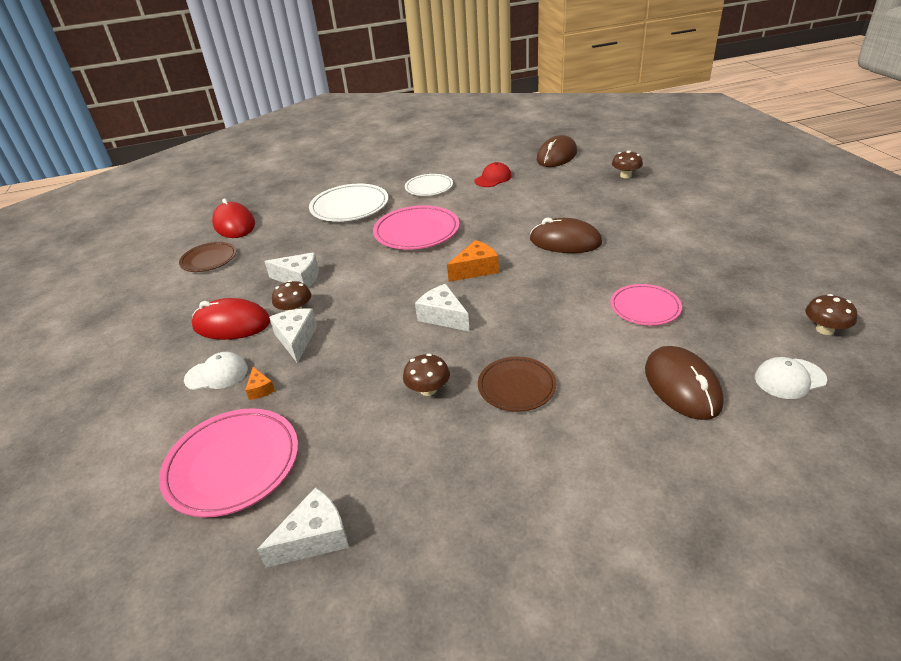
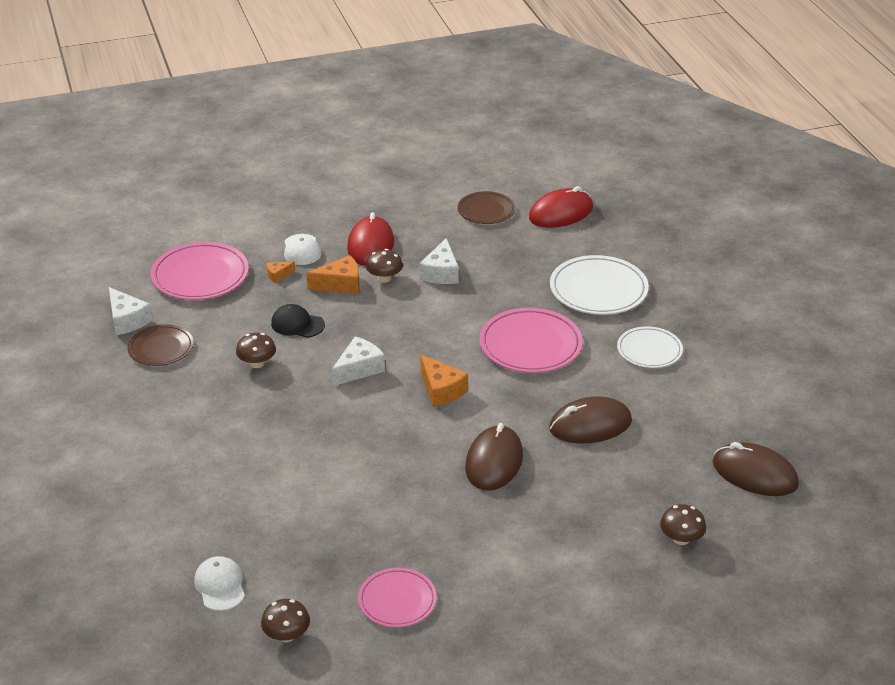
camera: 85 degrees right, 0 degrees up
white cheese [269,309,317,363] -> orange cheese [306,255,360,294]
red cap [474,162,512,187] -> none
brown plate [478,357,556,412] -> brown plate moved to [127,324,193,366]
pink plate [610,284,682,326] -> pink plate moved to [358,568,437,627]
brown mouse [645,346,724,420] -> brown mouse moved to [549,396,632,444]
none -> black cap [271,304,325,338]

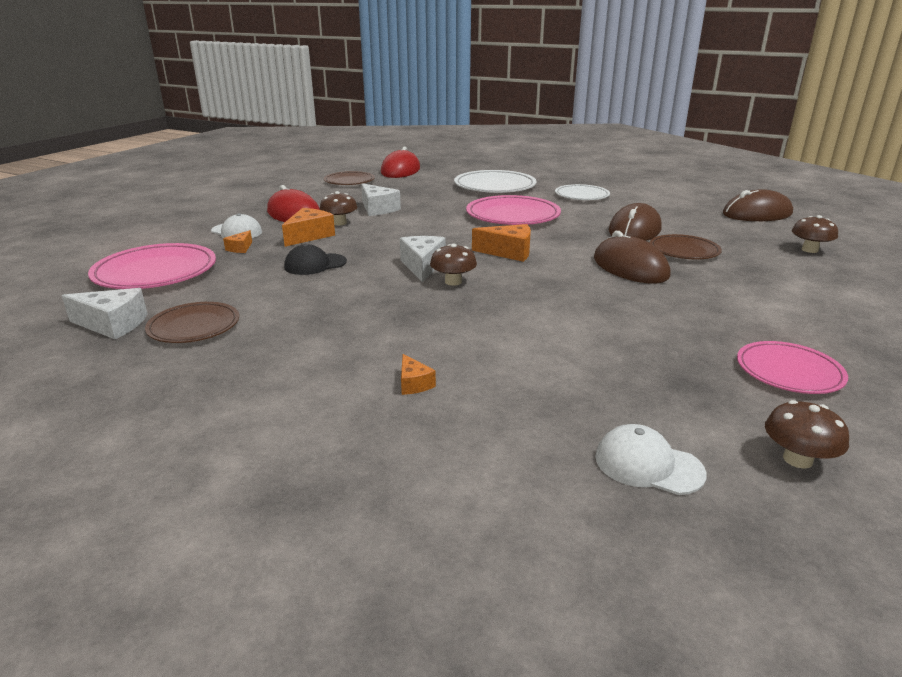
camera: 45 degrees left, 10 degrees down
brown mushroom [236,333,276,368] -> brown mushroom moved to [430,244,477,286]
none -> orange cheese [401,354,436,395]
none -> brown plate [650,234,722,259]

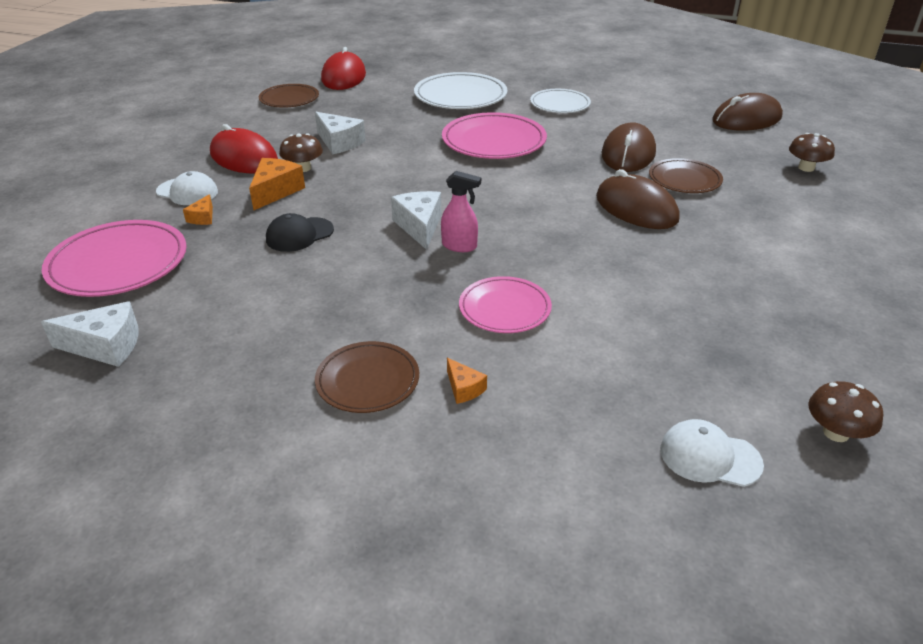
camera: 10 degrees left, 10 degrees up
brown plate [145,302,239,343] -> brown plate moved to [315,341,419,413]
brown mushroom [430,244,477,286] -> pink spray bottle [441,171,481,252]
orange cheese [472,224,531,262] -> none
pink plate [737,341,848,394] -> pink plate moved to [459,276,552,333]

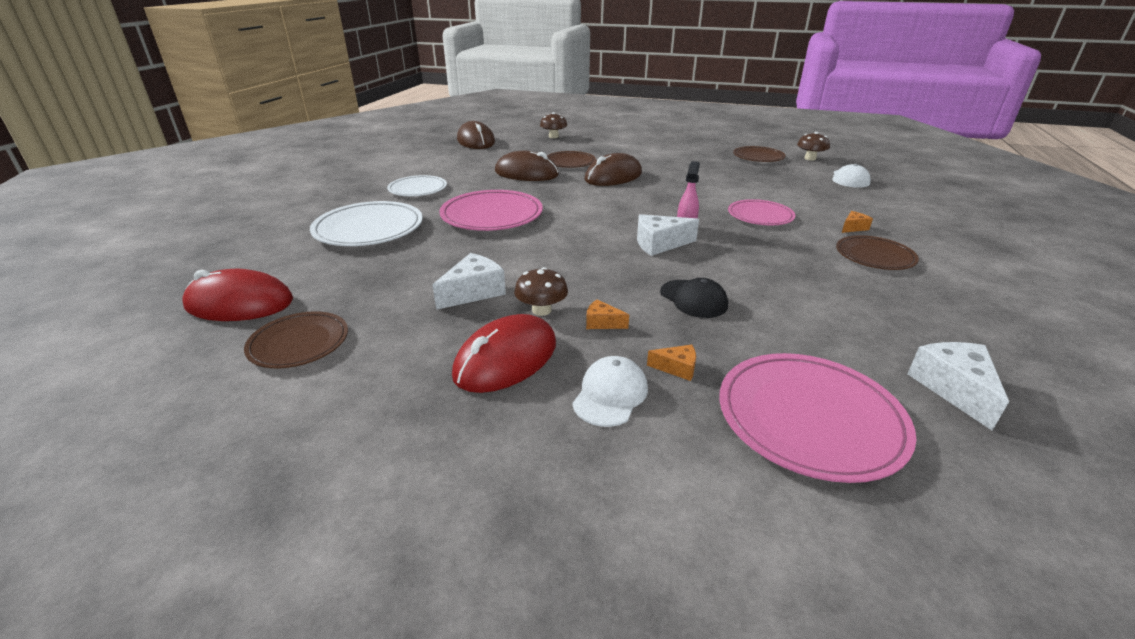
camera: 90 degrees left, 5 degrees down
orange cheese [249,158,305,210] -> orange cheese [586,299,629,329], size x0.55
none -> brown plate [733,146,786,162]

